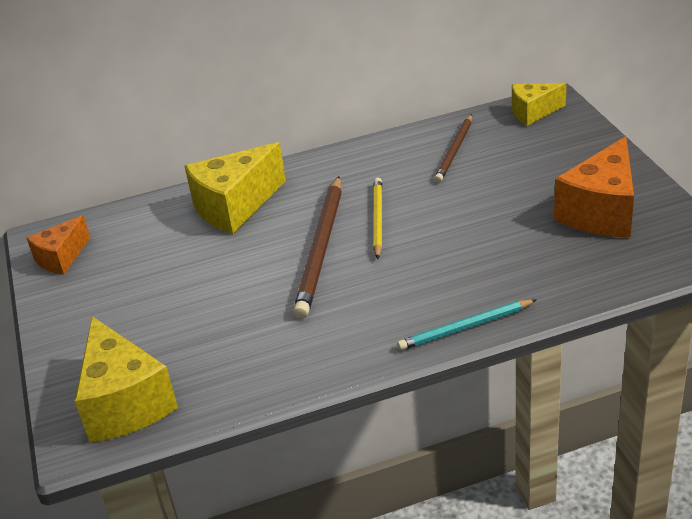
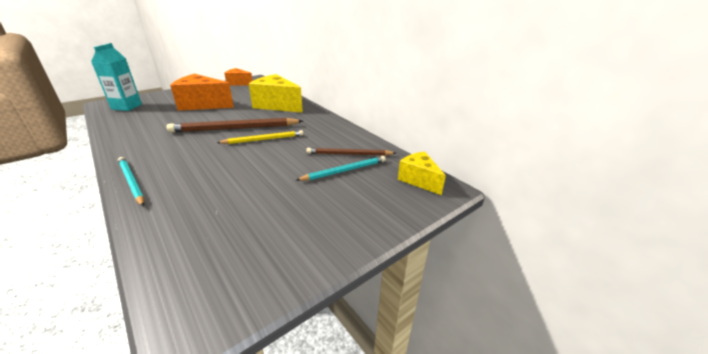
camera: 65 degrees right, 5 degrees down
yellow cheese [75,316,178,442] -> turquoise carton [91,43,142,111]
orange cheese [554,136,634,238] -> orange cheese moved to [170,74,234,111]
none -> turquoise pencil [296,156,386,181]

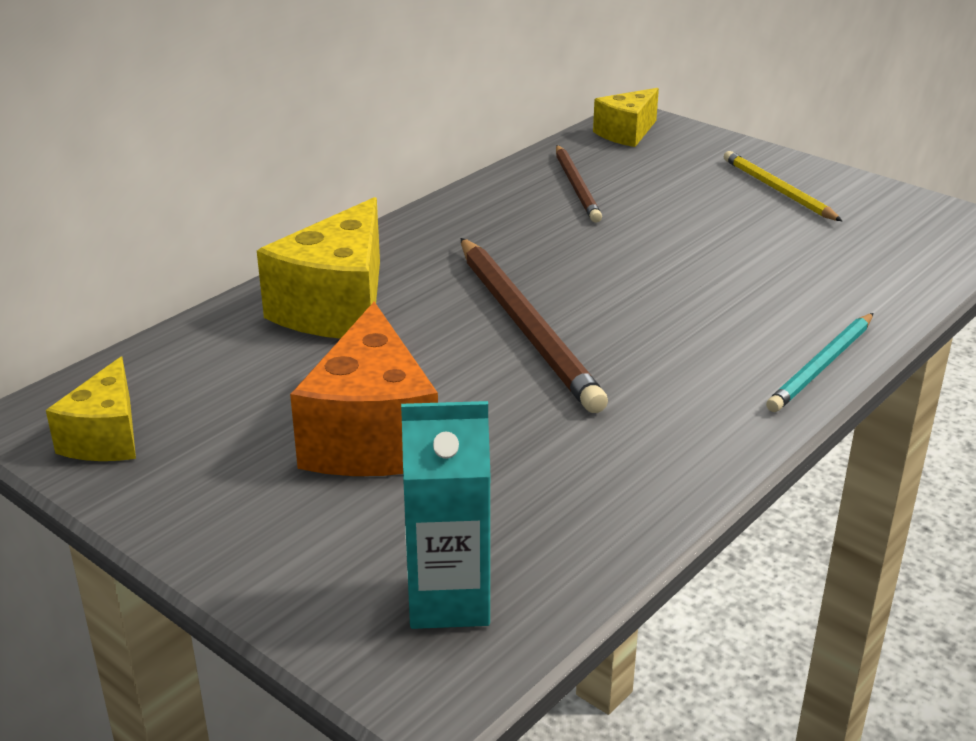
camera: 100 degrees left, 0 degrees up
yellow pencil [217,130,303,144] -> yellow pencil moved to [724,151,842,221]
orange cheese [224,68,253,86] -> yellow cheese [46,356,136,461]
turquoise pencil [296,156,386,181] -> none

